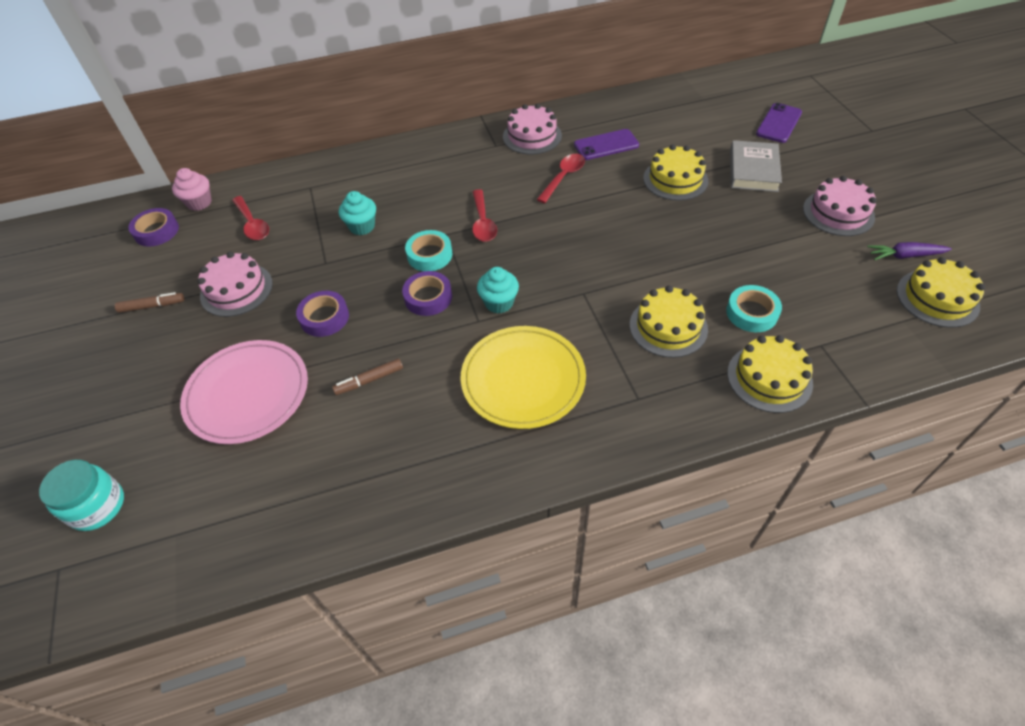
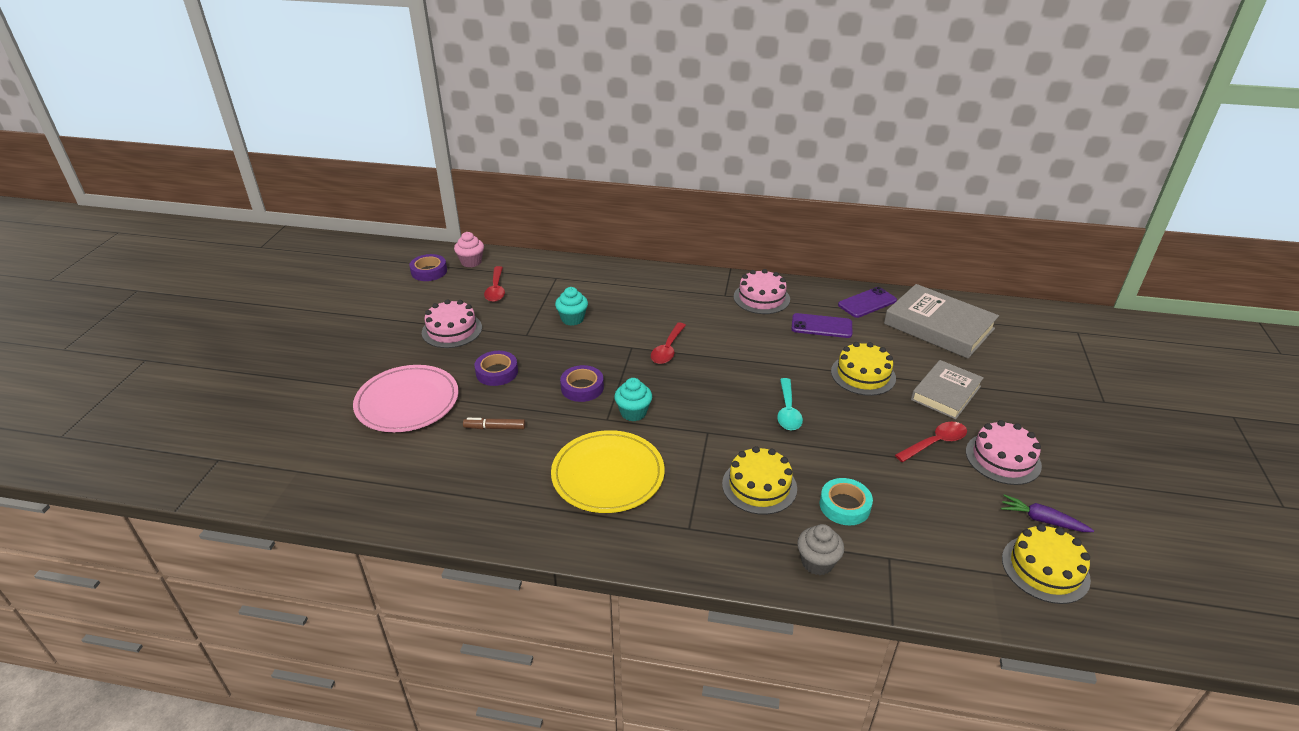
camera: 25 degrees right, 15 degrees down
turquoise jar [39,460,124,531] -> none
brown marker [115,292,184,313] -> none
turquoise tape [405,230,452,271] -> none
red spoon [536,154,585,203] -> red spoon moved to [895,422,967,462]
yellow cake [727,335,813,413] -> grey cupcake [797,524,844,575]
purple phone [756,103,802,143] -> purple phone moved to [838,287,897,318]
none -> turquoise spoon [777,378,803,430]
none -> grey book [884,284,999,359]

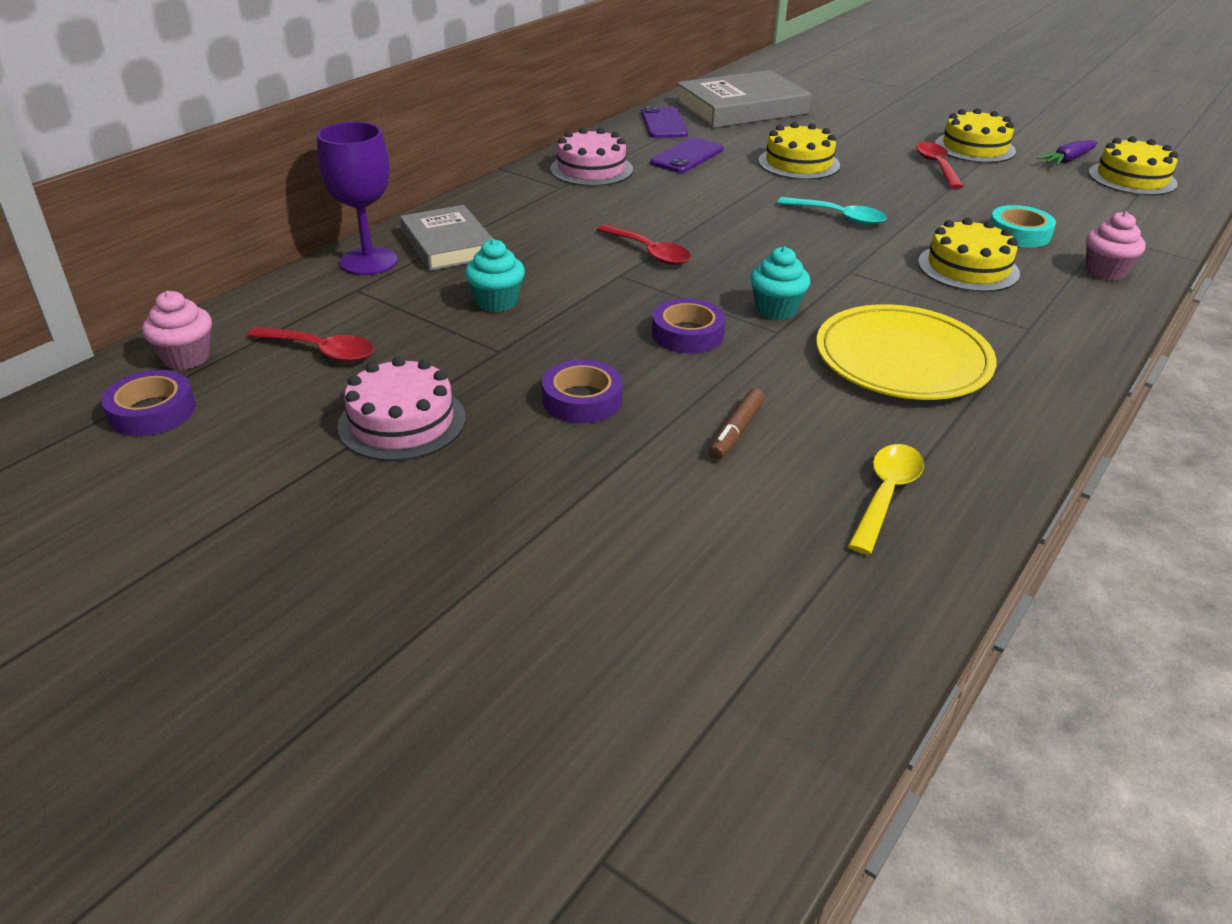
camera: 65 degrees left, 0 degrees up
pink plate [353,365,459,432] -> none
grey cupcake [797,524,844,575] -> pink cupcake [1086,211,1146,280]
grey book [911,360,984,419] -> grey book moved to [400,205,493,271]
pink cake [966,420,1042,485] -> yellow cake [935,108,1016,163]
none -> purple goblet [317,122,398,275]
none -> yellow spoon [848,444,924,555]

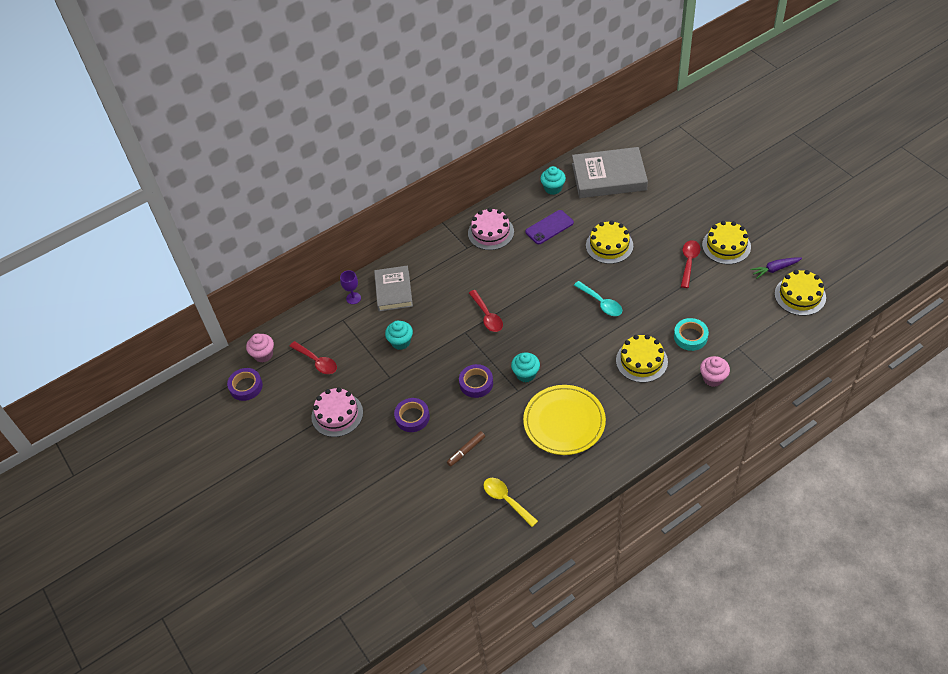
camera: 25 degrees right, 15 degrees up
purple goblet [317,122,398,275] -> purple goblet [340,270,361,304], size x0.54
purple phone [641,106,688,138] -> turquoise cupcake [540,166,566,195]
yellow spoon [848,444,924,555] -> yellow spoon turned 90 degrees counterclockwise [483,478,538,527]

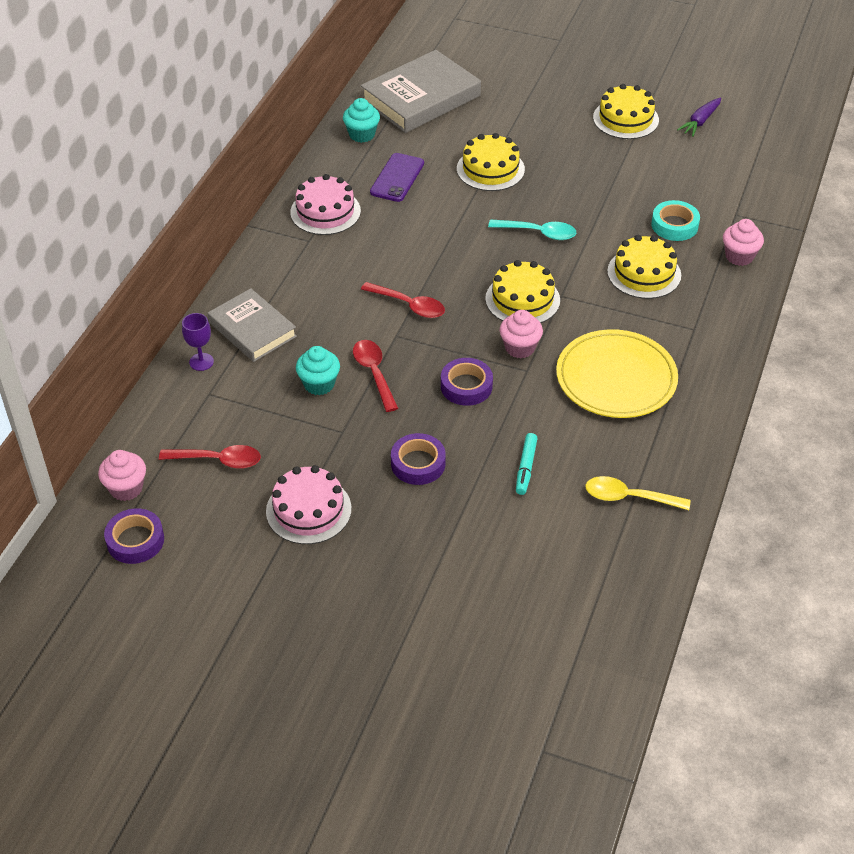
camera: 40 degrees left, 5 degrees down
brown marker [447,431,485,467] -> turquoise marker [516,433,538,495]
turquoise cupcake [511,352,540,382] -> pink cupcake [500,310,543,358]
red spoon [681,240,700,288] -> red spoon moved to [353,340,398,412]
yellow cake [775,270,826,316] -> yellow cake moved to [485,260,560,323]

